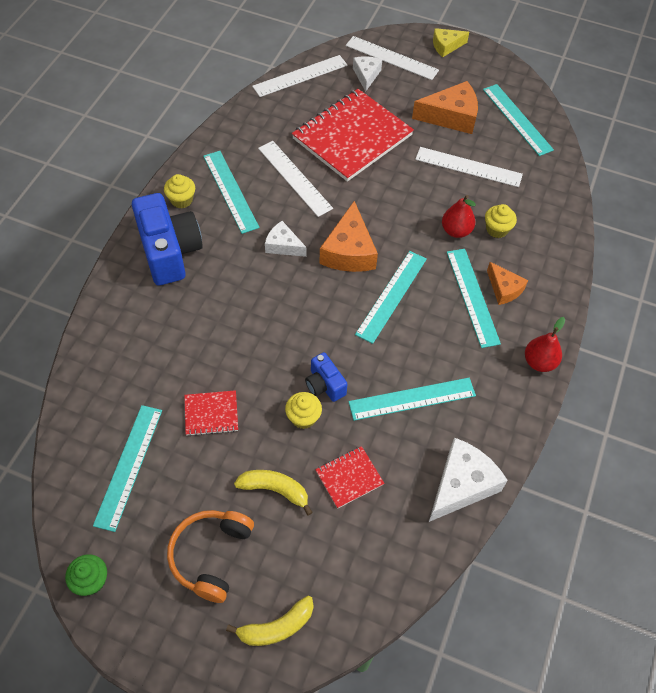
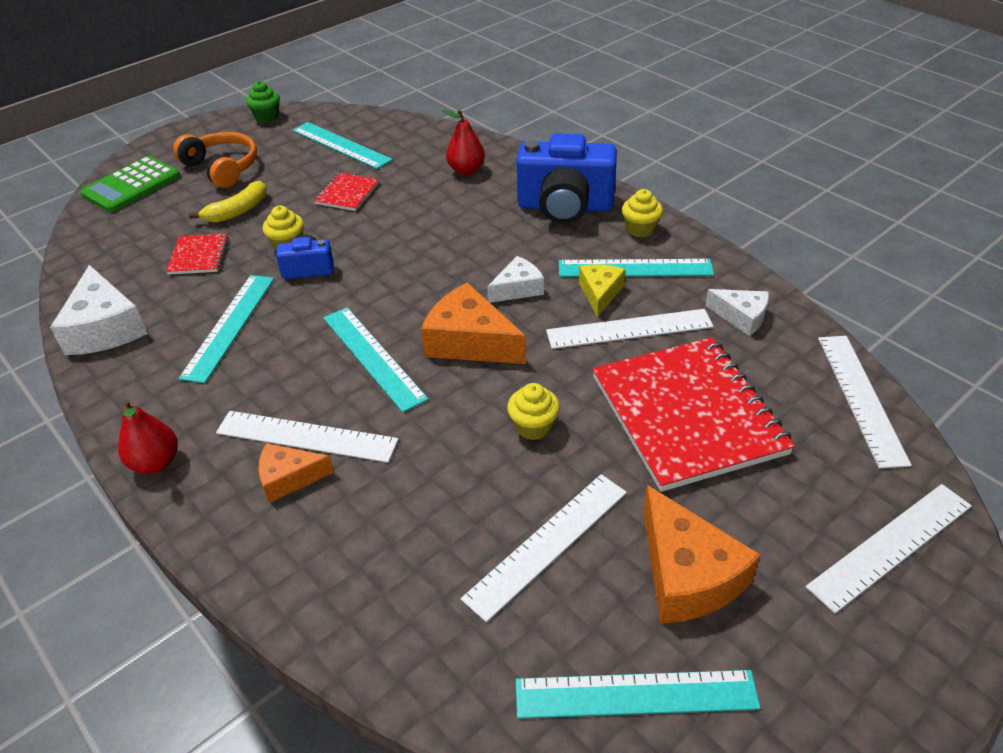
camera: 120 degrees right, 15 degrees down
yellow banana [226,596,314,646] -> green calculator [80,156,180,212]
white cheese [353,56,382,92] -> white cheese moved to [705,289,769,336]
orange cheese [412,81,478,134] -> orange cheese turned 45 degrees counterclockwise [643,485,761,624]
yellow cheese [433,28,469,57] -> yellow cheese moved to [579,264,626,317]
red pear [442,195,476,238] -> red pear moved to [442,109,485,175]
turquoise ruler [447,249,501,348] -> white ruler [216,411,398,463]
yellow cupcake [485,204,517,238] -> yellow cupcake moved to [507,383,560,440]

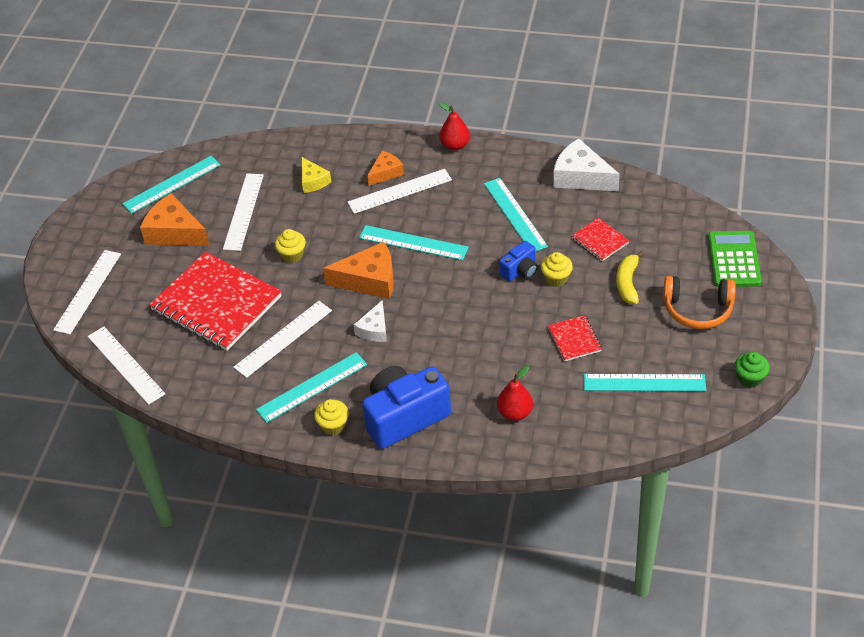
camera: 145 degrees right, 5 degrees up
yellow cheese [579,264,626,317] -> yellow cheese moved to [302,157,331,193]
white cheese [705,289,769,336] -> none

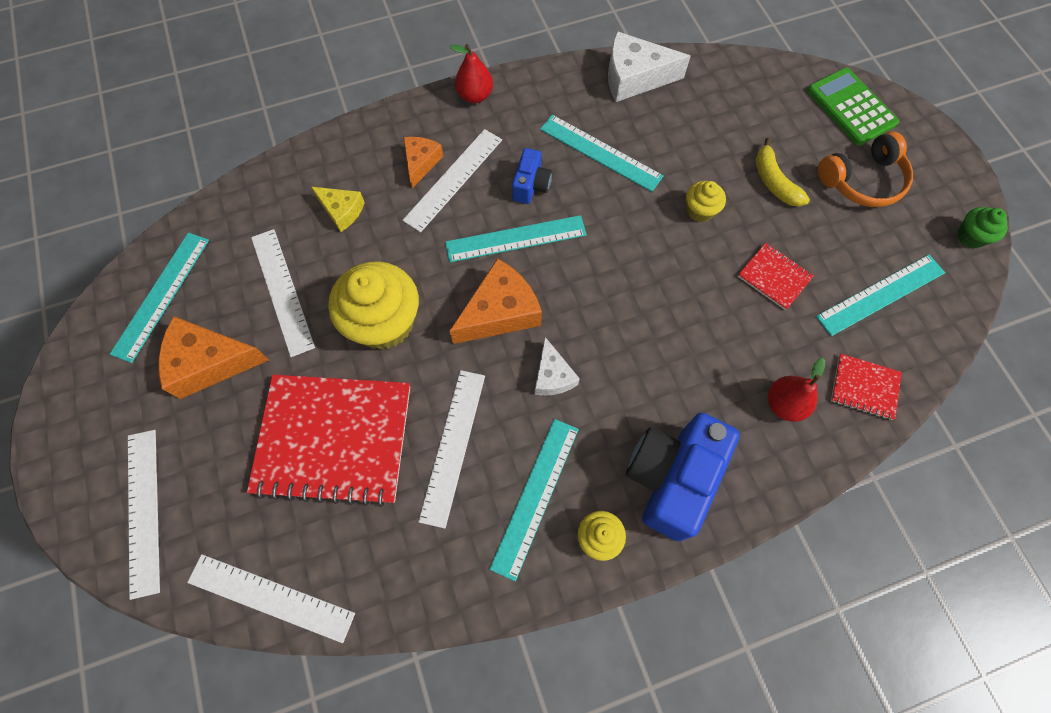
camera: 35 degrees left, 20 degrees up
yellow cupcake [275,229,306,263] -> yellow cupcake [328,261,419,350], size x2.03
blue camera [499,241,538,282] -> blue camera moved to [512,148,552,204]
red notebook [571,217,629,261] -> red notebook moved to [831,354,902,420]

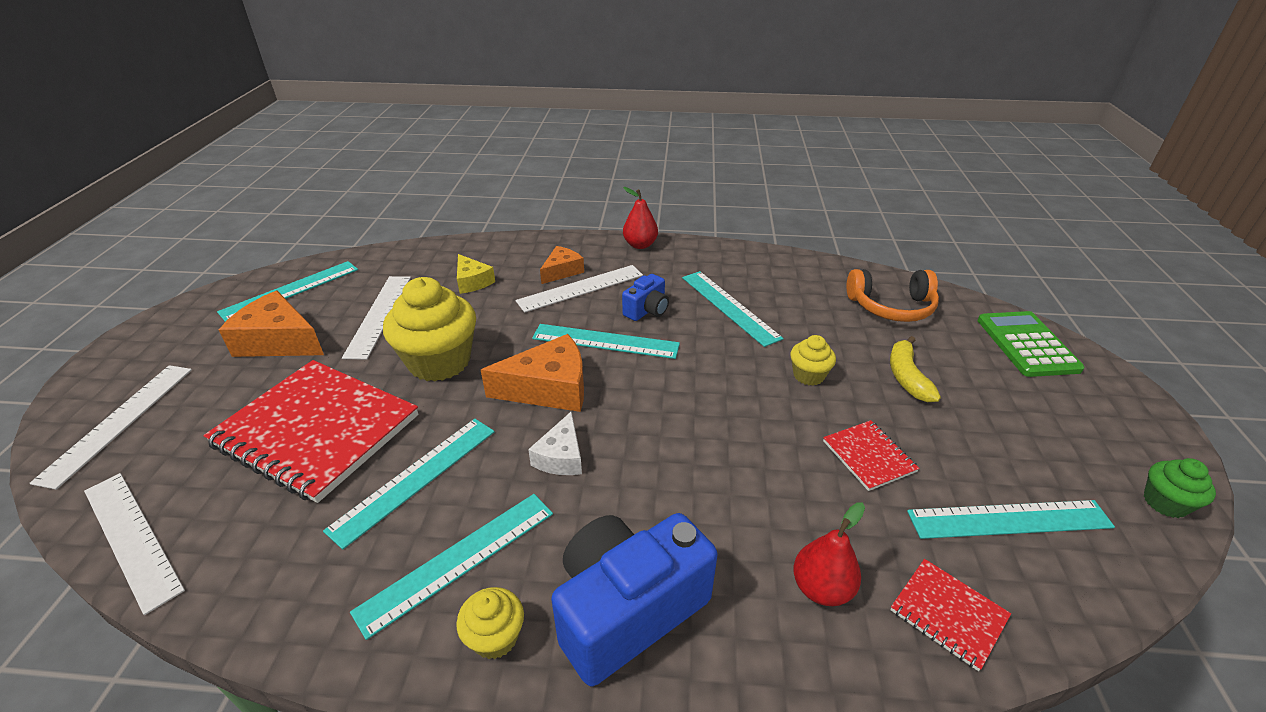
camera: 25 degrees right, 30 degrees down
white ruler [418,370,485,529] -> turquoise ruler [323,419,495,549]
white cheese [608,31,691,102] -> none
orange headphones [818,131,913,207] -> orange headphones moved to [846,269,939,322]

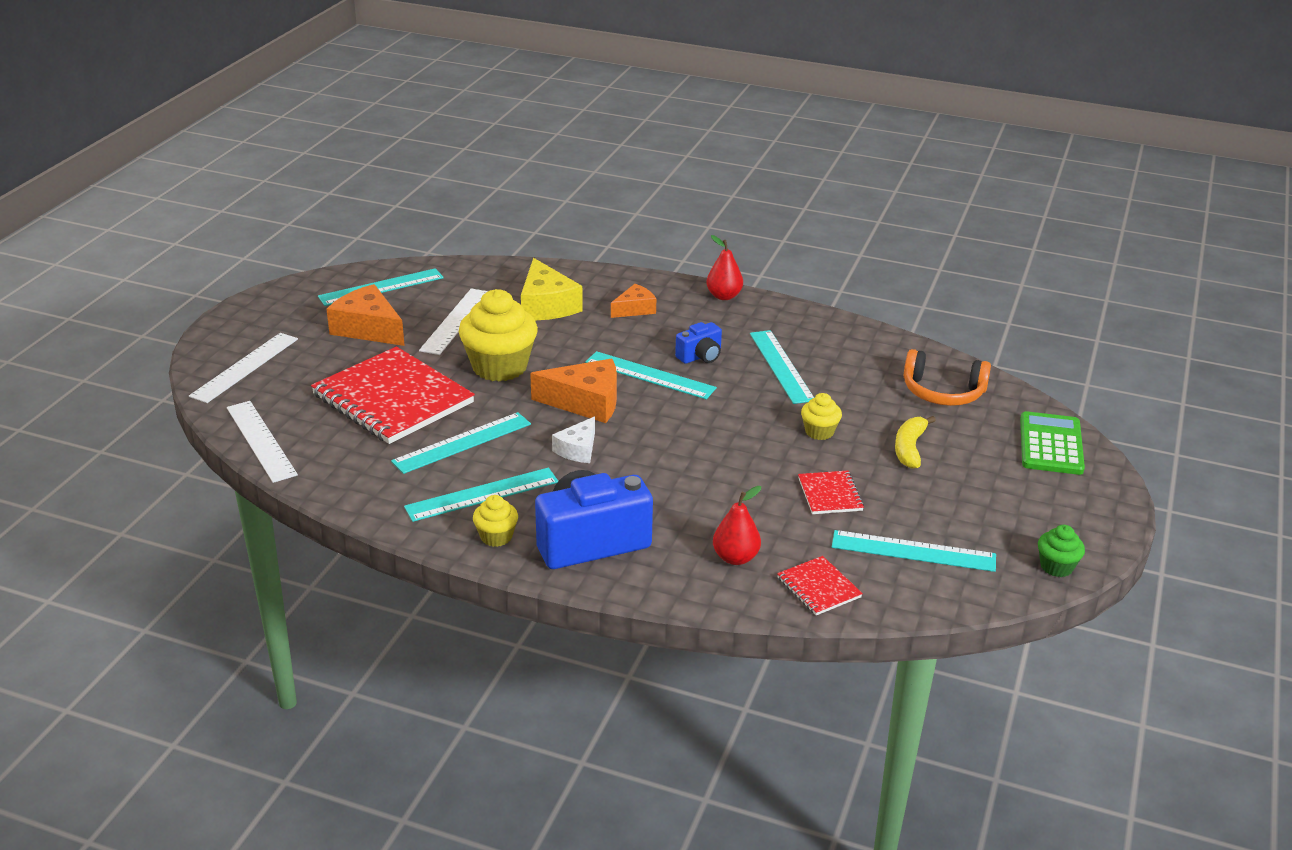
camera: 15 degrees right, 5 degrees down
yellow cheese [457,254,495,294] -> yellow cheese [521,258,583,320], size x1.68
white ruler [516,265,643,313] -> none

